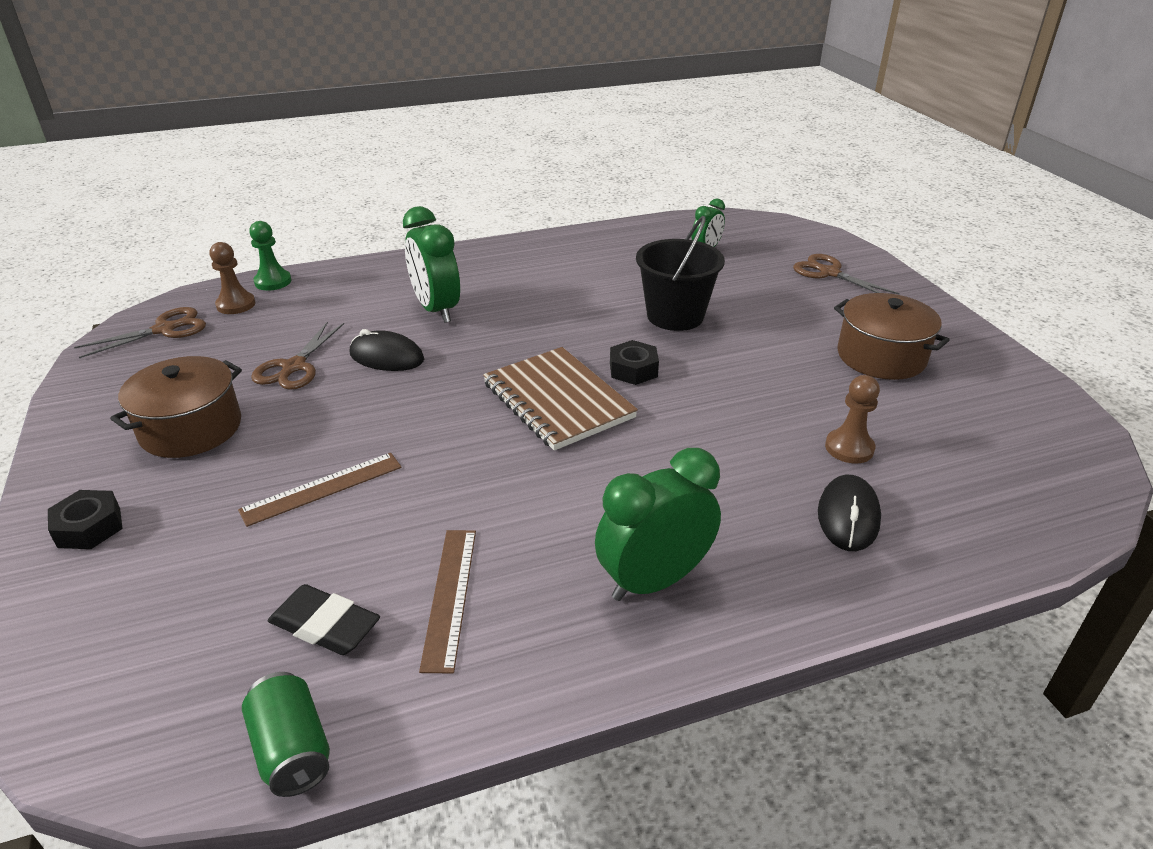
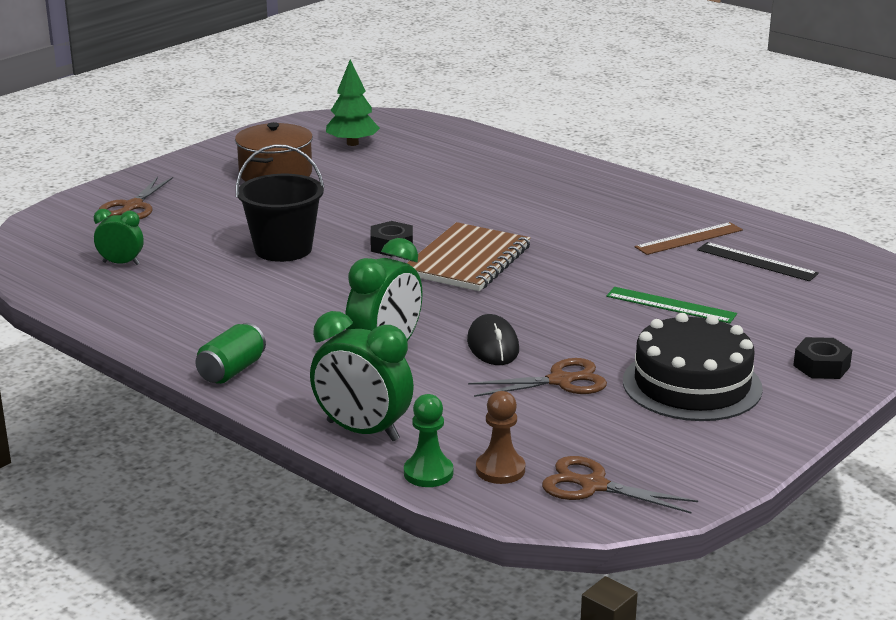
camera: 120 degrees left, 10 degrees down
brown pot [110,356,242,458] -> black cake [623,313,763,421]
brown ruler [238,453,402,527] -> green ruler [606,287,737,324]
green can [242,672,330,797] -> green can moved to [195,323,266,384]
black eraser [268,584,380,655] -> black ruler [697,242,819,281]
green clock [595,448,721,601] -> green clock moved to [310,311,414,441]
black mouse [818,475,881,551] -> none
brown pawn [825,375,880,463] -> none
none -> green tree [326,59,380,146]

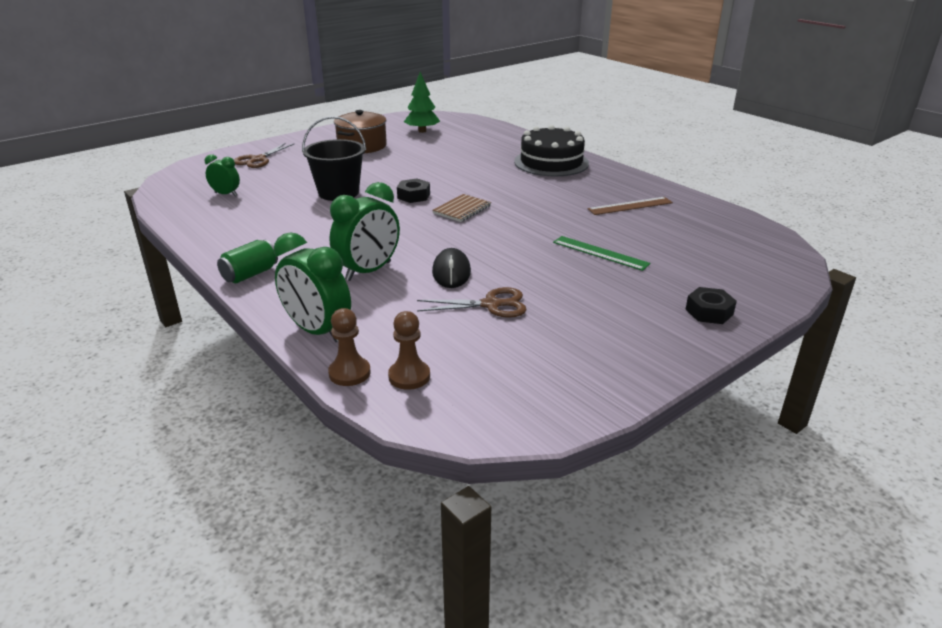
camera: 10 degrees right, 5 degrees up
green pawn [404,394,453,487] -> brown pawn [328,308,370,386]
brown notebook [407,222,531,291] -> brown notebook [432,194,491,222], size x0.58
brown scissors [542,456,698,514] -> none
black cake [623,313,763,421] -> black cake moved to [514,125,589,177]
black ruler [697,242,819,281] -> none

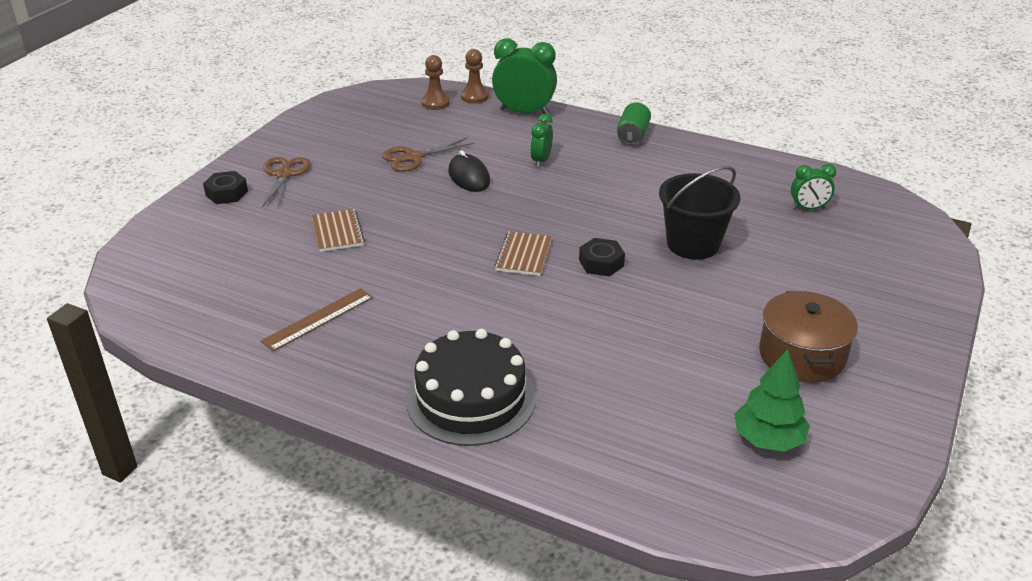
camera: 155 degrees right, 5 degrees up
brown scissors [234,143,294,168] -> brown scissors moved to [262,157,311,208]
green clock [330,182,400,281] -> green clock [530,114,553,167], size x0.57
green ruler [553,236,651,271] -> brown notebook [312,209,365,252]

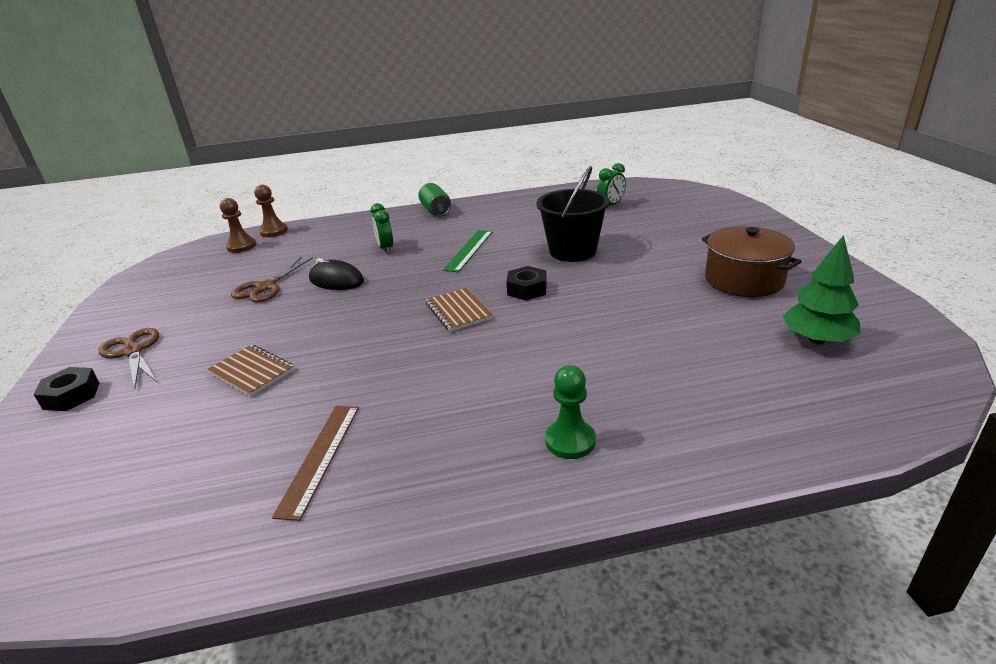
camera: 35 degrees left, 5 degrees down
black cake [406,329,536,446] -> green pawn [545,365,596,459]
green clock [492,38,557,114] -> none
none -> green ruler [443,230,493,272]

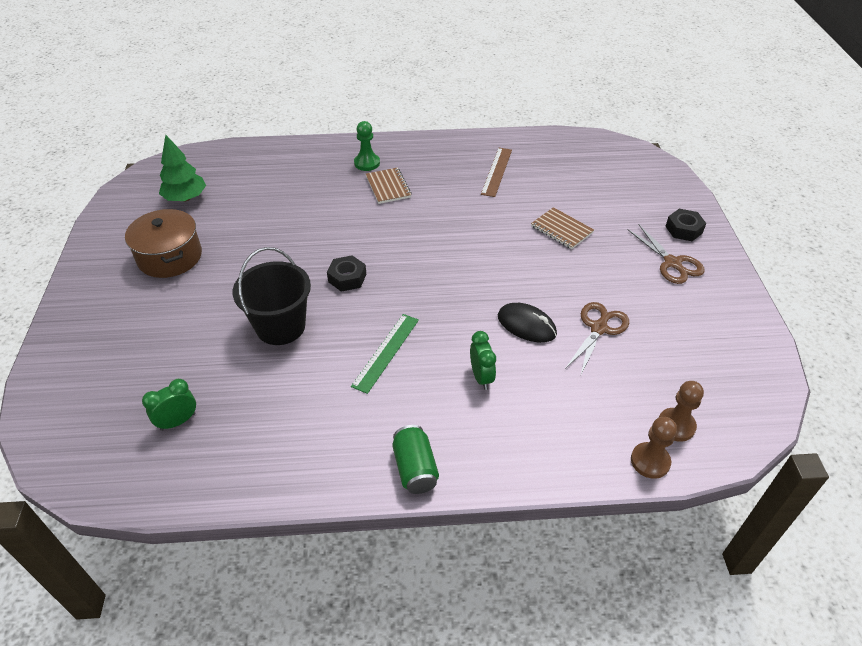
camera: 175 degrees left, 15 degrees up
brown notebook [426,288,493,332] -> brown notebook moved to [366,168,412,204]

